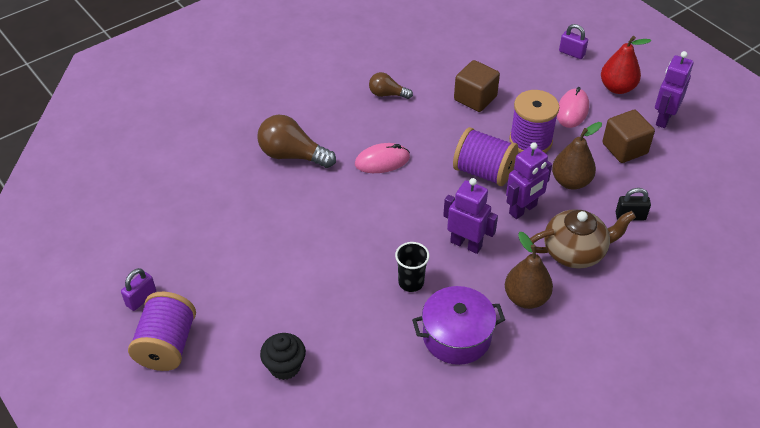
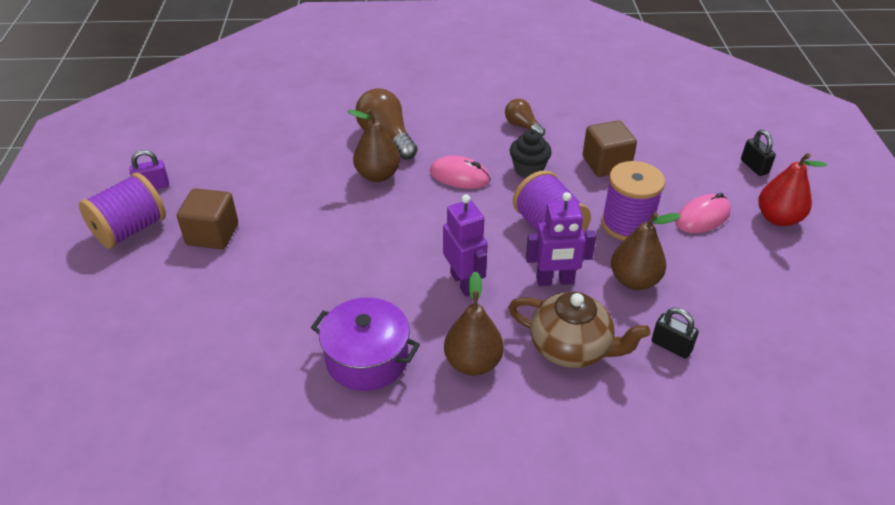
camera: 35 degrees right, 5 degrees down
black cupcake [260,333,306,380] -> black cupcake moved to [510,129,552,178]
black cup [395,242,430,292] -> none
purple padlock [559,24,588,59] -> black padlock [741,130,776,176]
brown cube [602,110,655,163] -> brown cube moved to [177,188,238,249]
purple robot [655,51,694,128] -> none
none -> brown pear [348,109,400,182]

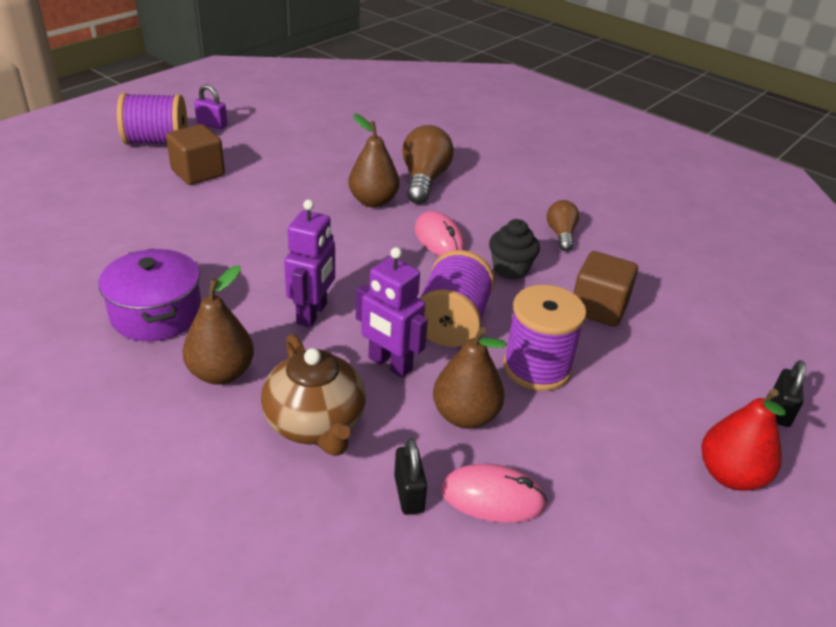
camera: 40 degrees right, 5 degrees down
pink mouse [676,193,731,233] -> pink mouse moved to [441,464,548,523]

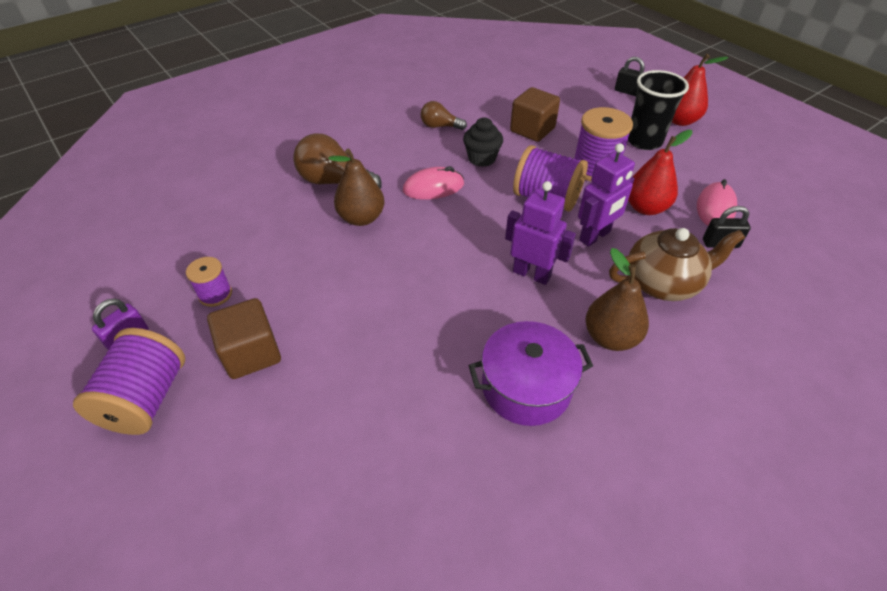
camera: 75 degrees left, 10 degrees up
brown pear [433,327,507,429] -> red pear [628,130,692,215]
none -> purple spool [186,257,232,307]
none -> black cup [628,70,689,150]

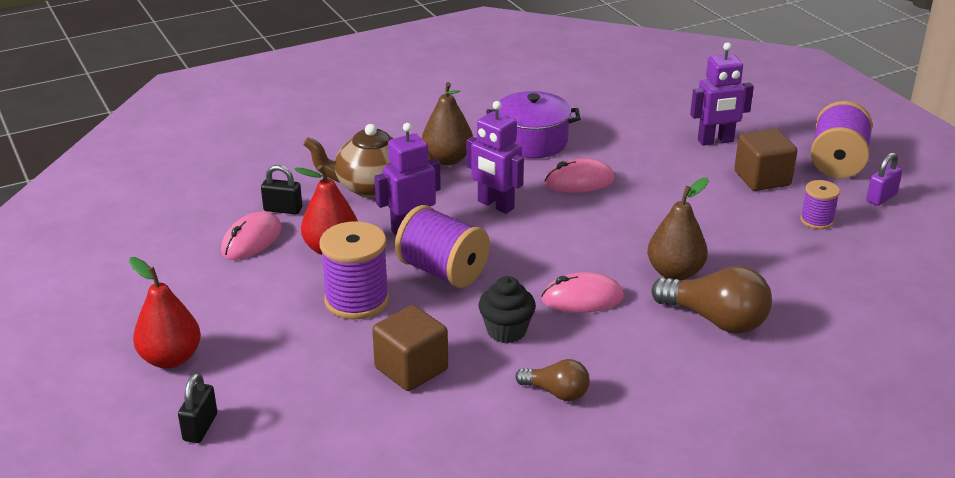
camera: 170 degrees left, 15 degrees down
black padlock [615,57,645,96] -> black padlock turned 60 degrees clockwise [178,373,217,443]
black cup [628,70,689,150] -> none
none -> pink mouse [544,158,615,193]
none -> purple robot [690,42,754,146]

